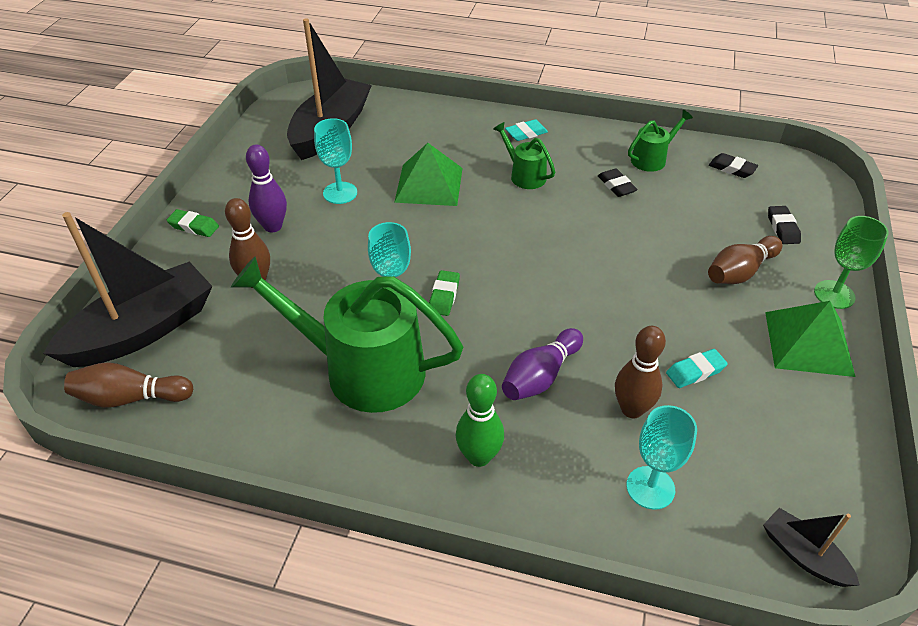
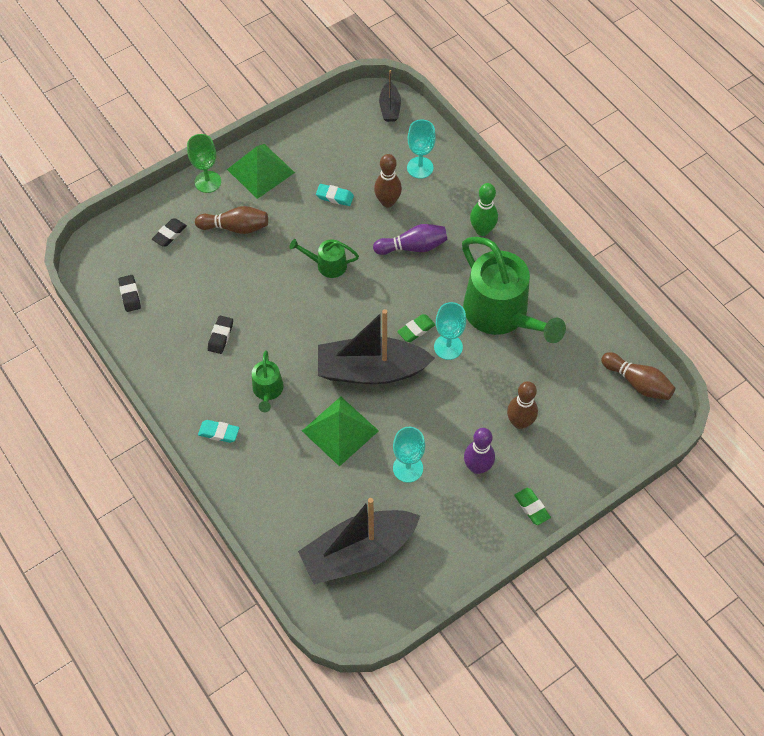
camera: 140 degrees left, 15 degrees up
black boat [43,212,213,367] -> black boat moved to [318,309,435,384]
green watering can [628,110,693,172] -> green watering can moved to [289,239,359,278]

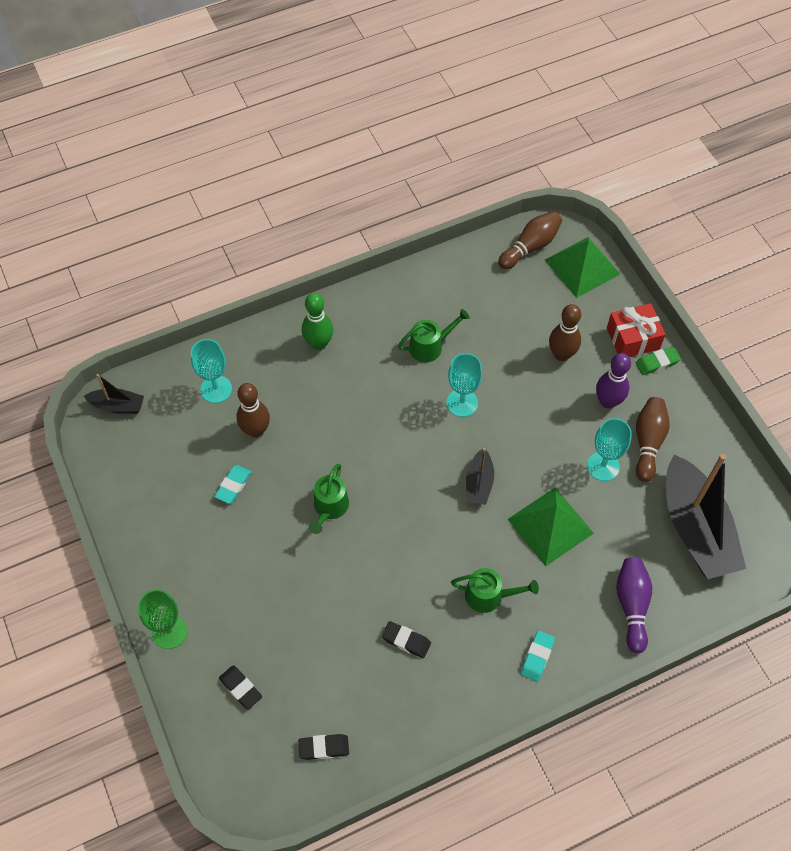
camera: 80 degrees left, 0 degrees up
brown bowling pin [195,206,268,234] -> brown bowling pin moved to [636,397,670,482]
green pyramid [227,144,295,199] -> green pyramid moved to [545,237,620,298]
black boat [318,309,435,384] -> black boat [466,448,494,505], size x0.48
purple bowling pin [373,224,447,255] -> purple bowling pin moved to [616,557,652,654]
green eraser [397,314,435,342] -> none
green watering can [462,237,566,343] -> green watering can [398,309,470,362], size x0.47
none -> red gift [607,303,666,357]

